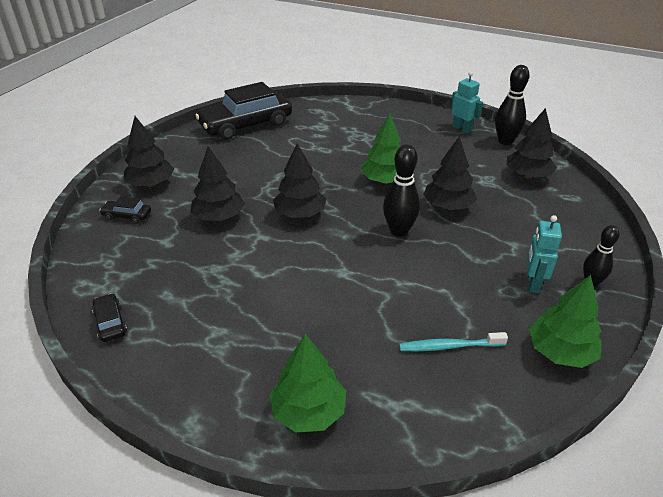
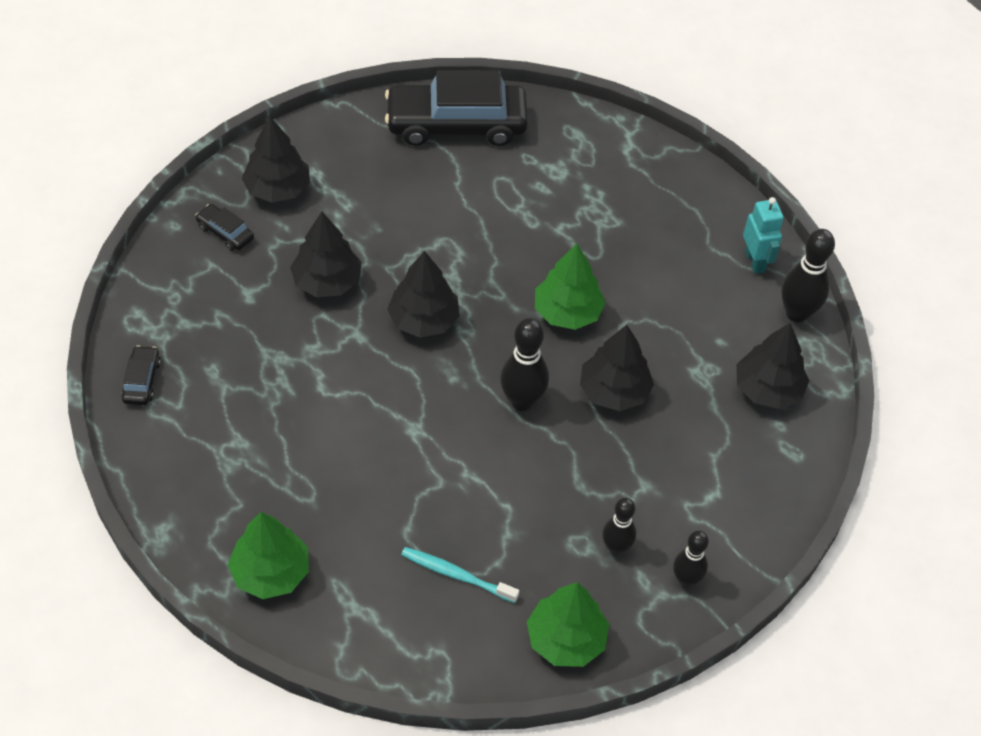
camera: 25 degrees right, 15 degrees up
turquoise robot [527,215,562,293] -> black bowling pin [602,498,636,555]

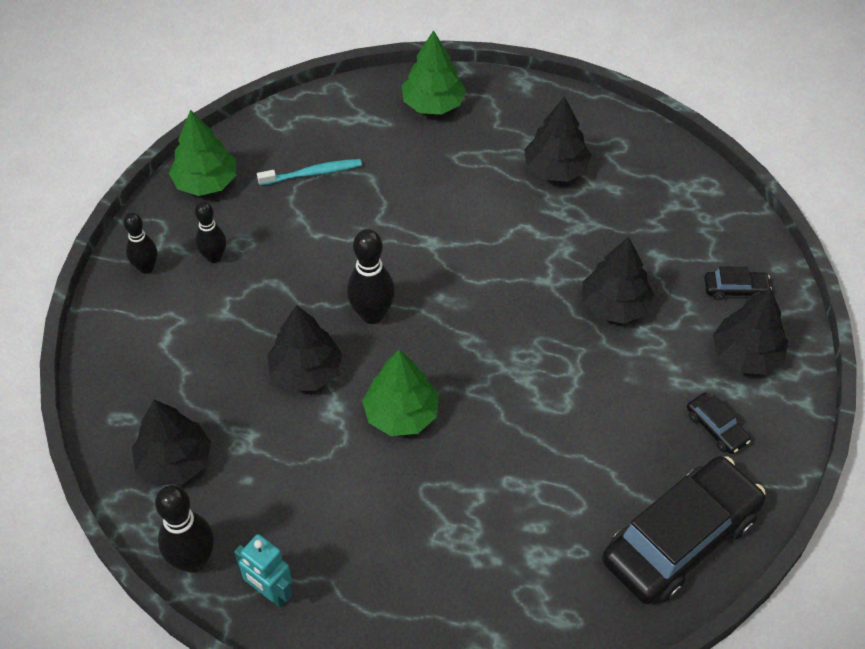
camera: 145 degrees right, 0 degrees up
black car [121,345,161,405] -> black car moved to [687,393,751,454]
black tree [387,251,460,338] -> black tree moved to [524,96,591,182]

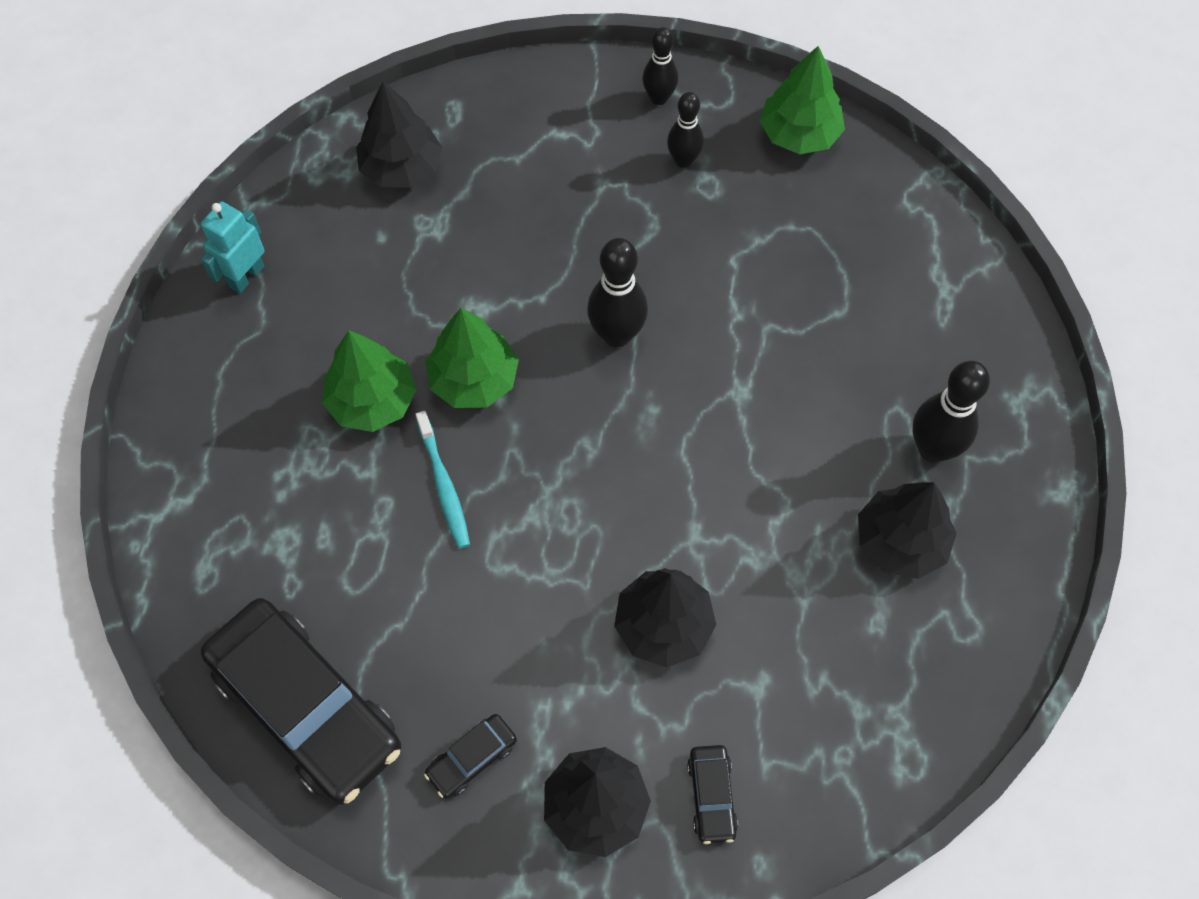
camera: 85 degrees right, 10 degrees up
black bowling pin [155,485,214,573] -> black bowling pin moved to [913,361,990,462]
turquoise toothbrush [257,159,362,185] -> turquoise toothbrush moved to [415,411,470,549]
black tree [267,305,343,391] -> none
green tree [402,30,466,115] -> green tree moved to [322,331,416,432]

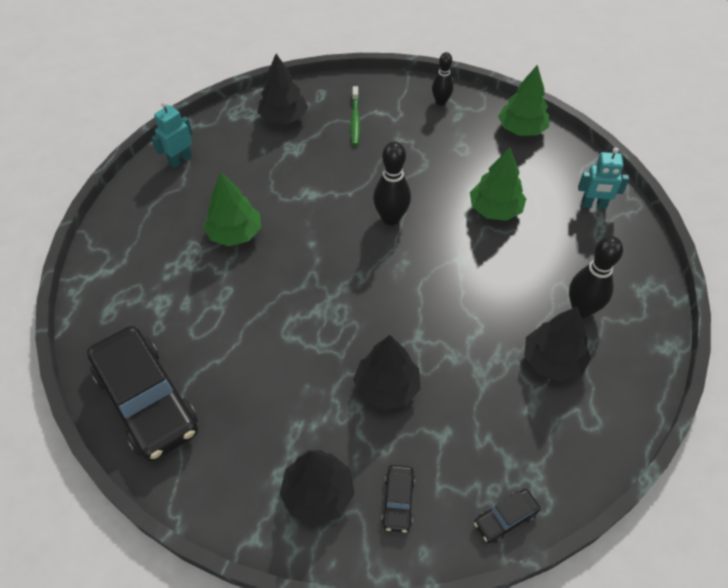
camera: 10 degrees right, 10 degrees down
turquoise toothbrush [415,411,470,549] -> none
black car [424,714,517,798] -> black car moved to [474,489,541,543]
green tree [425,308,519,408] -> green tree moved to [470,147,526,221]
black bowling pin [667,92,704,168] -> none
none -> green toothbrush [350,86,360,146]
none -> turquoise robot [578,147,629,209]

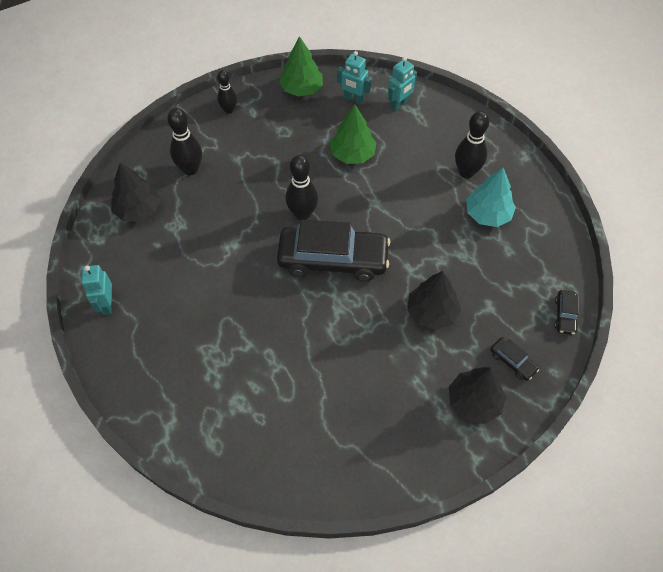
camera: 50 degrees left, 5 degrees up
black car [87,326,198,461] -> black car moved to [277,220,390,282]
green tree [203,172,261,246] -> none
green toothbrush [350,86,360,146] -> black bowling pin [167,108,202,175]
black tree [524,306,591,382] -> turquoise tree [466,167,516,227]
none -> turquoise robot [337,51,371,104]

